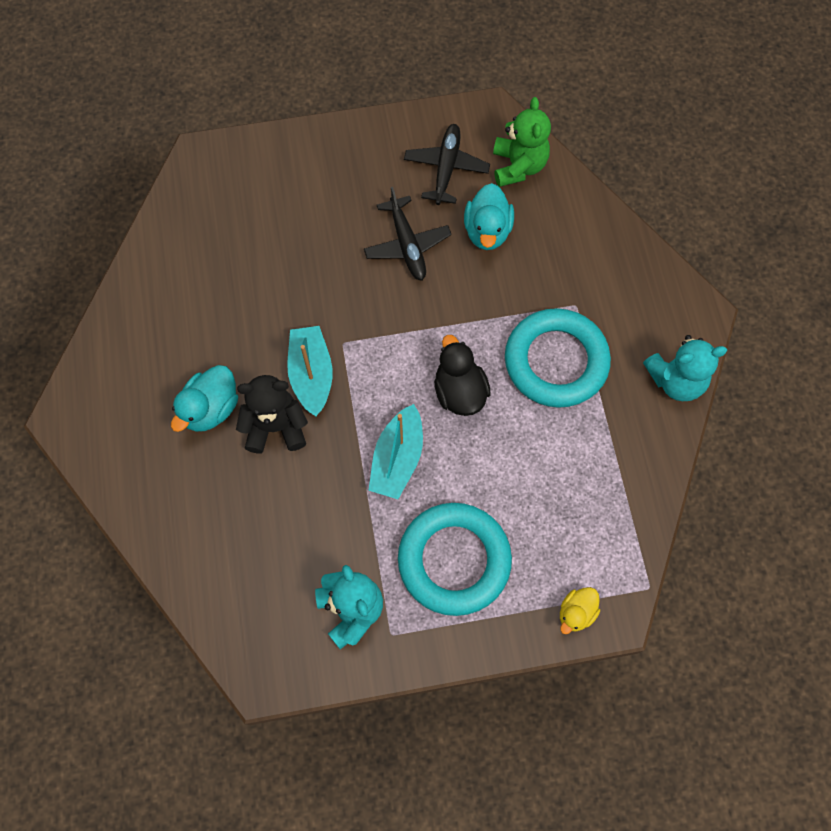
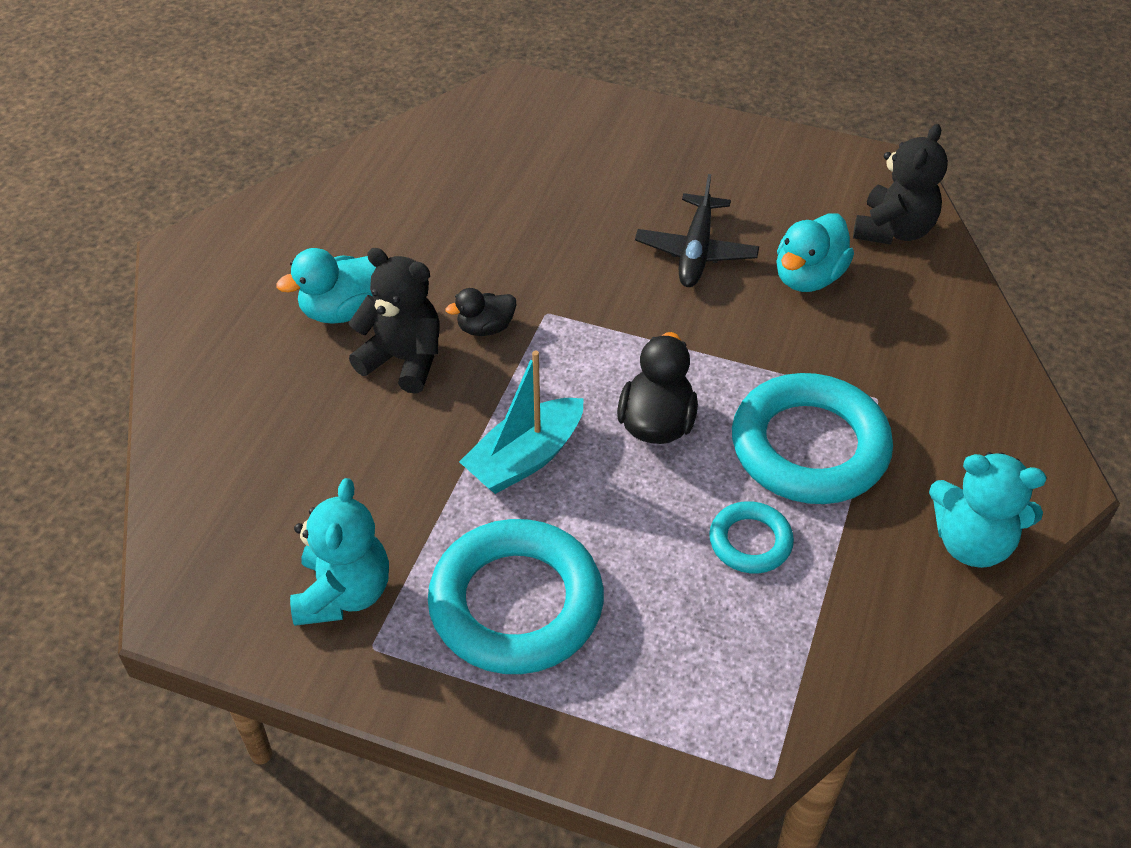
camera: 30 degrees right, 20 degrees down
turquoise boat [287,326,333,416] -> black duck [446,288,517,336]
black plane [404,124,490,205] -> none
green teddy bear [493,97,551,187] -> black teddy bear [853,124,948,245]
yellow duck [560,587,600,634] -> none
none -> turquoise ring [709,501,794,574]

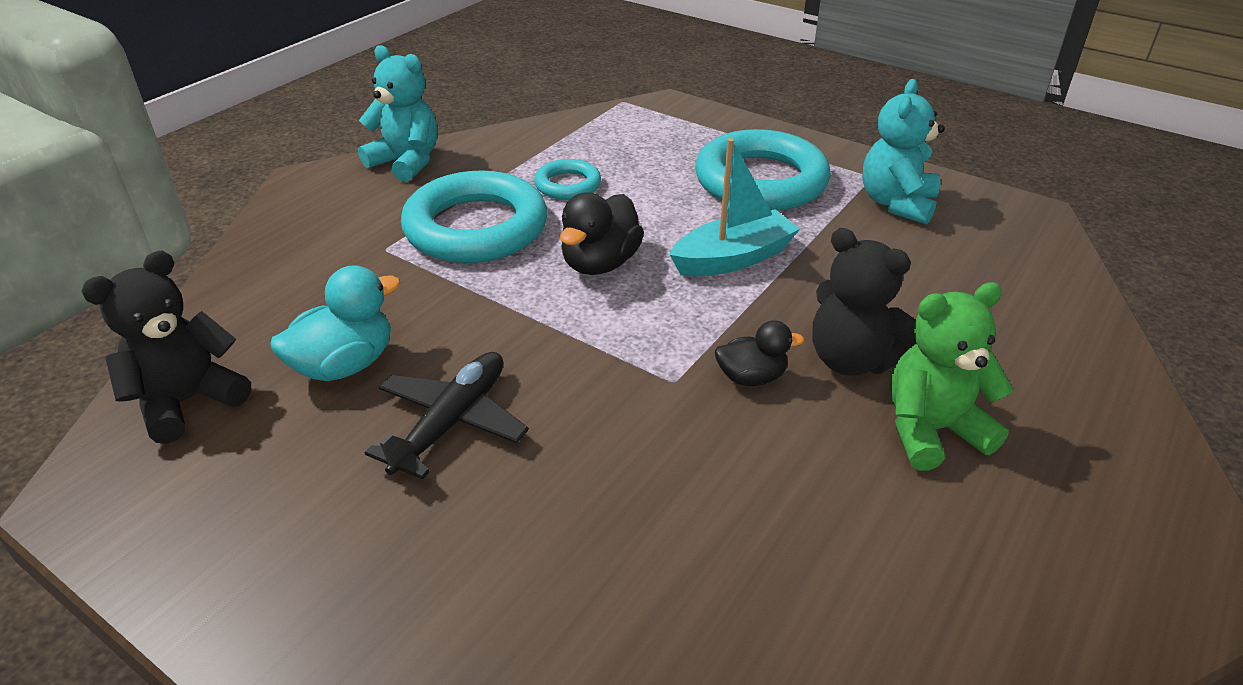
camera: 165 degrees left, 10 degrees down
turquoise duck [276,248,376,324] -> green teddy bear [890,282,1014,471]

